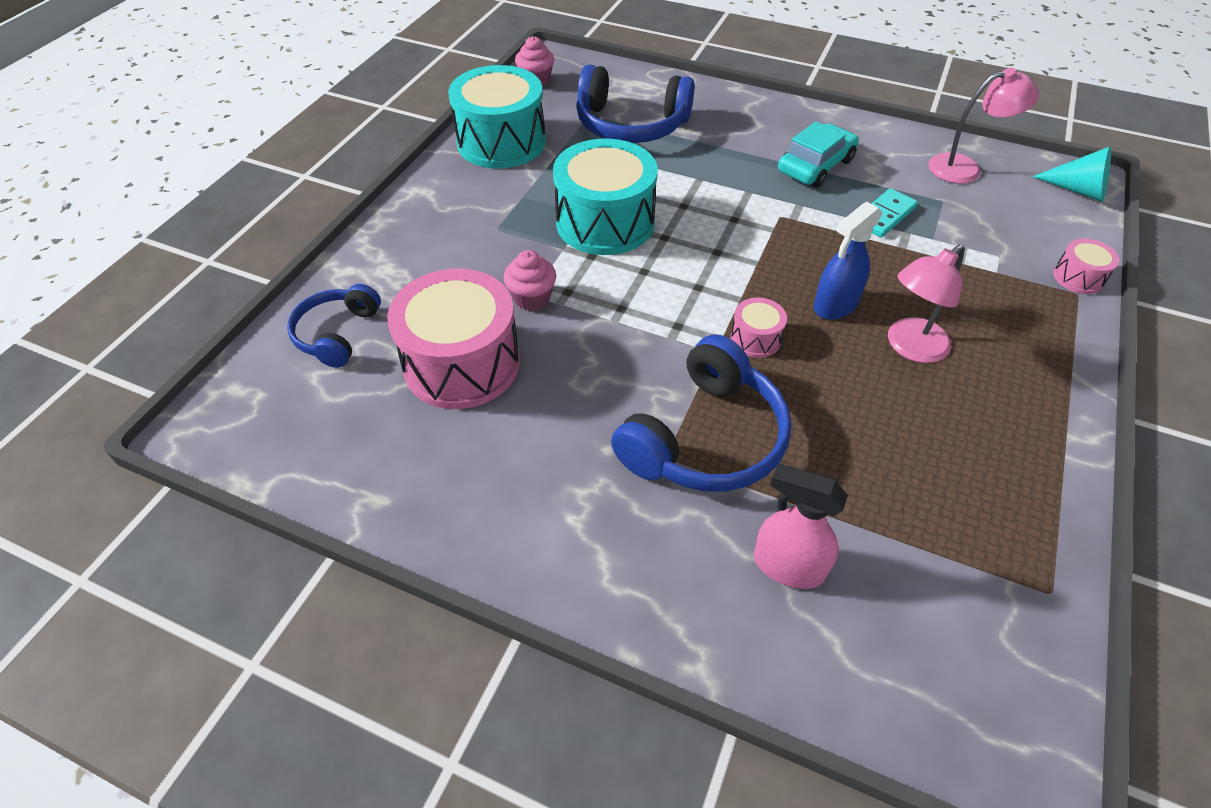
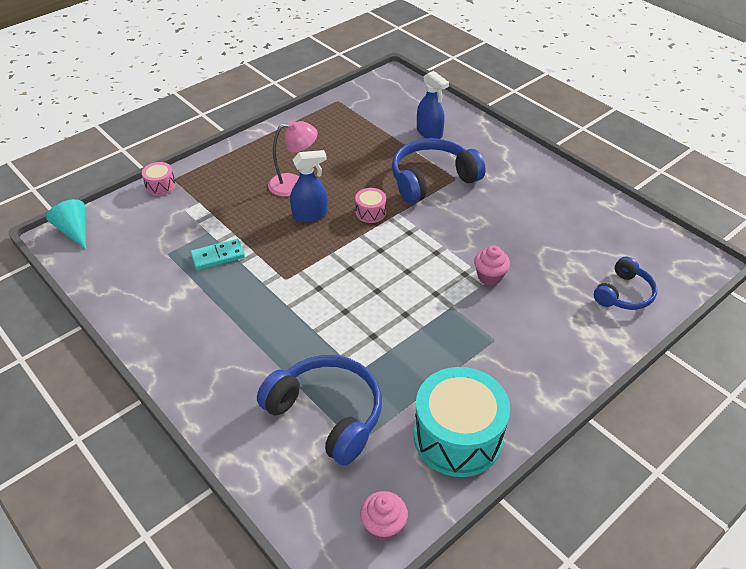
camera: 155 degrees left, 5 degrees down
pink drum [387,269,520,409] -> none
turquoise drum [553,139,658,255] -> none
pink spray bottle [754,464,848,589] -> blue spray bottle [417,71,449,139]
turquoise car [778,121,859,188] -> none
pink lamp [929,68,1039,184] -> none

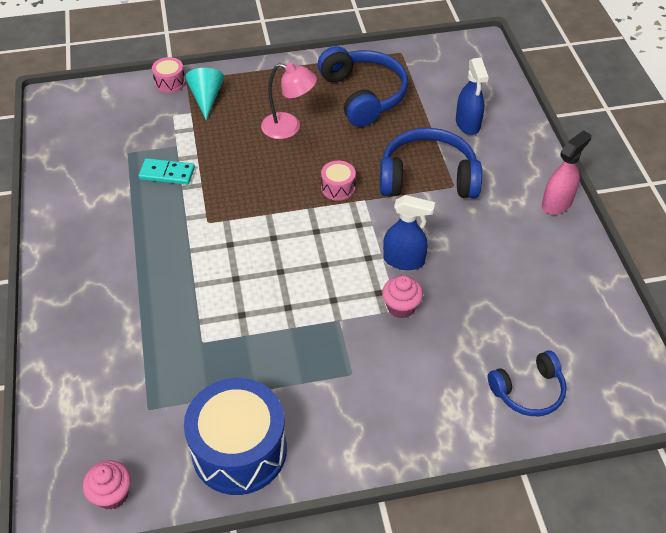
camera: 30 degrees right, 5 degrees up
turquoise cone [46,199,86,250] -> turquoise cone moved to [185,68,224,120]
blue headphones [257,355,382,465] -> blue headphones moved to [317,46,408,127]
blue spray bottle [290,150,327,222] -> blue spray bottle moved to [383,195,435,270]
turquoise drum [414,367,510,477] -> blue drum [184,378,287,495]
none -> pink spray bottle [542,130,591,215]

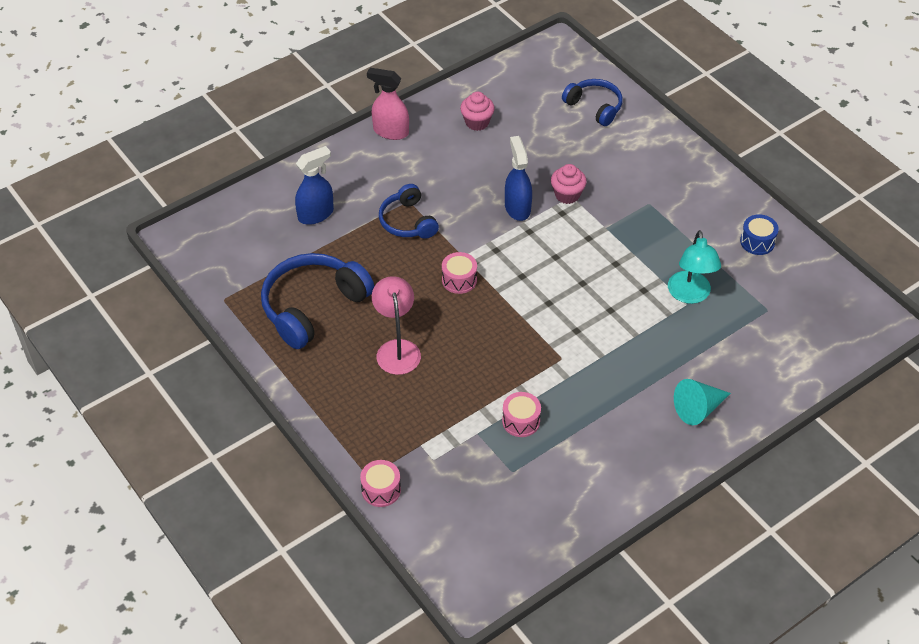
camera: 115 degrees left, 0 degrees up
pink cupcake [83,460,131,510] -> pink cupcake moved to [460,91,495,131]
turquoise domino [139,158,195,185] -> pink drum [502,392,541,437]
blue drum [184,378,287,495] -> blue drum [740,214,779,255], size x0.45
turquoise cone [185,68,224,120] -> turquoise cone moved to [674,379,731,425]
blue headphones [380,128,482,198] -> blue headphones [379,184,439,239], size x0.60
none -> turquoise lamp [668,230,721,304]

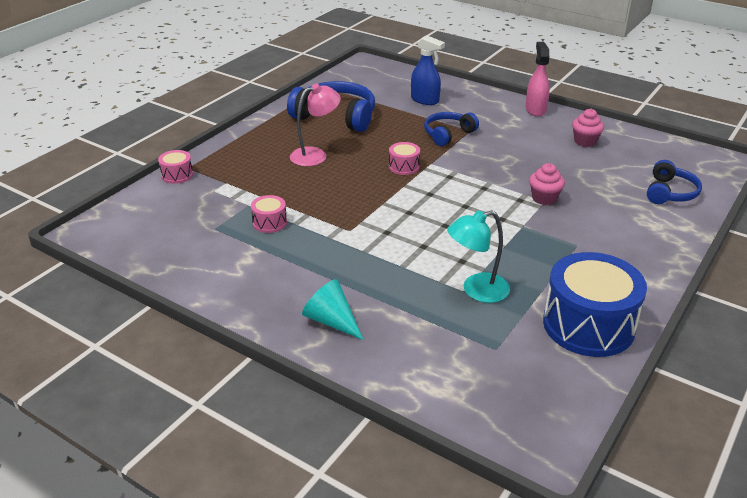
camera: 70 degrees right, 15 degrees down
blue spray bottle [505,136,532,221] -> none
blue drum [740,214,779,255] -> blue drum [543,252,647,357], size x2.23

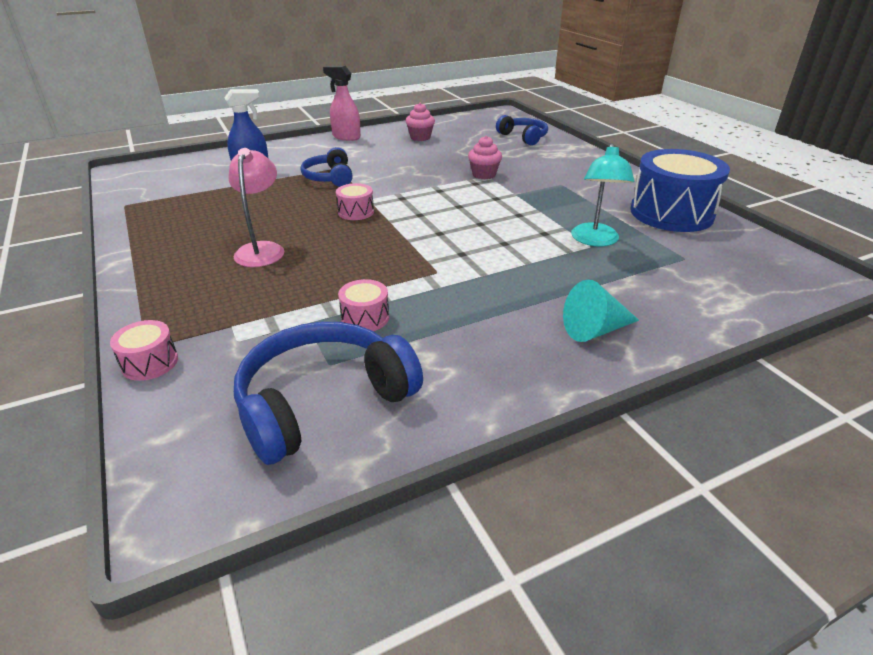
camera: 60 degrees left, 0 degrees up
blue headphones [287,81,375,132] -> blue headphones moved to [234,322,423,465]

